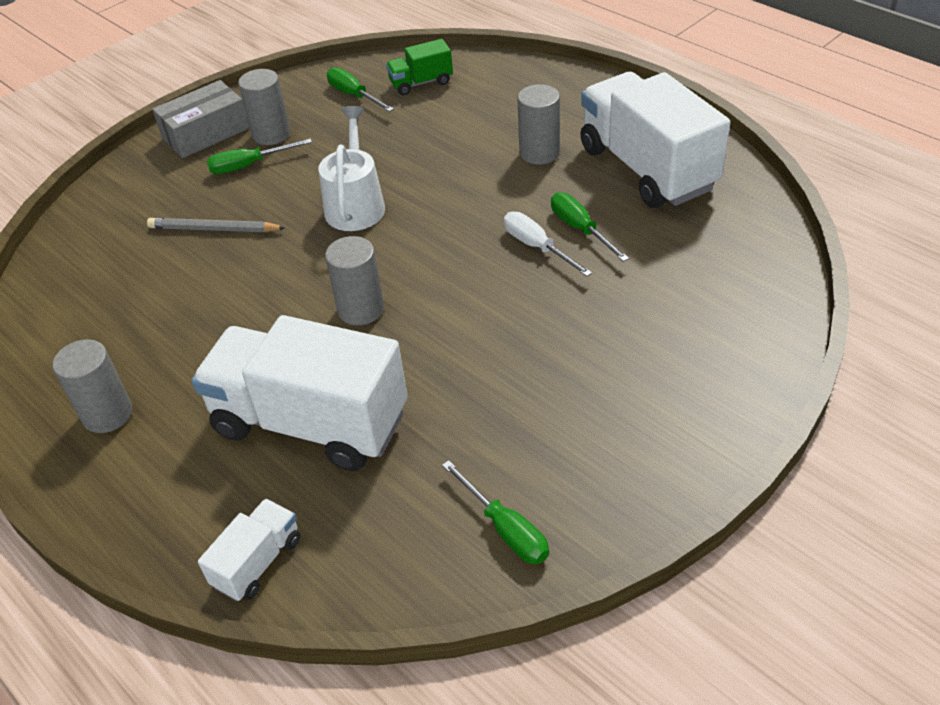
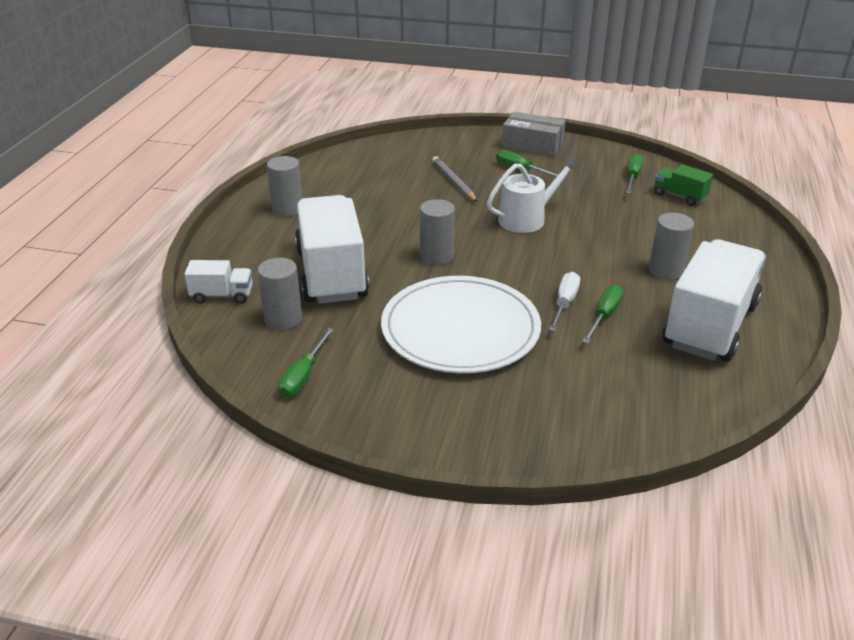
camera: 55 degrees right, 10 degrees down
grey cylinder [238,69,290,145] -> grey cylinder moved to [258,258,302,330]
none -> white plate [381,276,541,373]

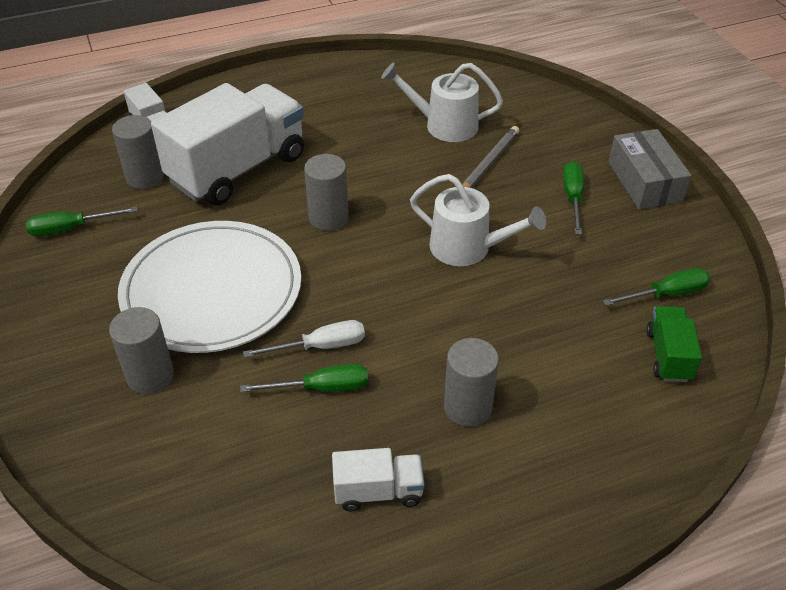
camera: 55 degrees right, 10 degrees up
grey cylinder [267,156,303,217] -> grey cylinder moved to [109,307,174,394]
white truck [663,239,766,362] -> white truck [332,448,425,511], size x0.46
none -> white watering can [381,62,503,142]

